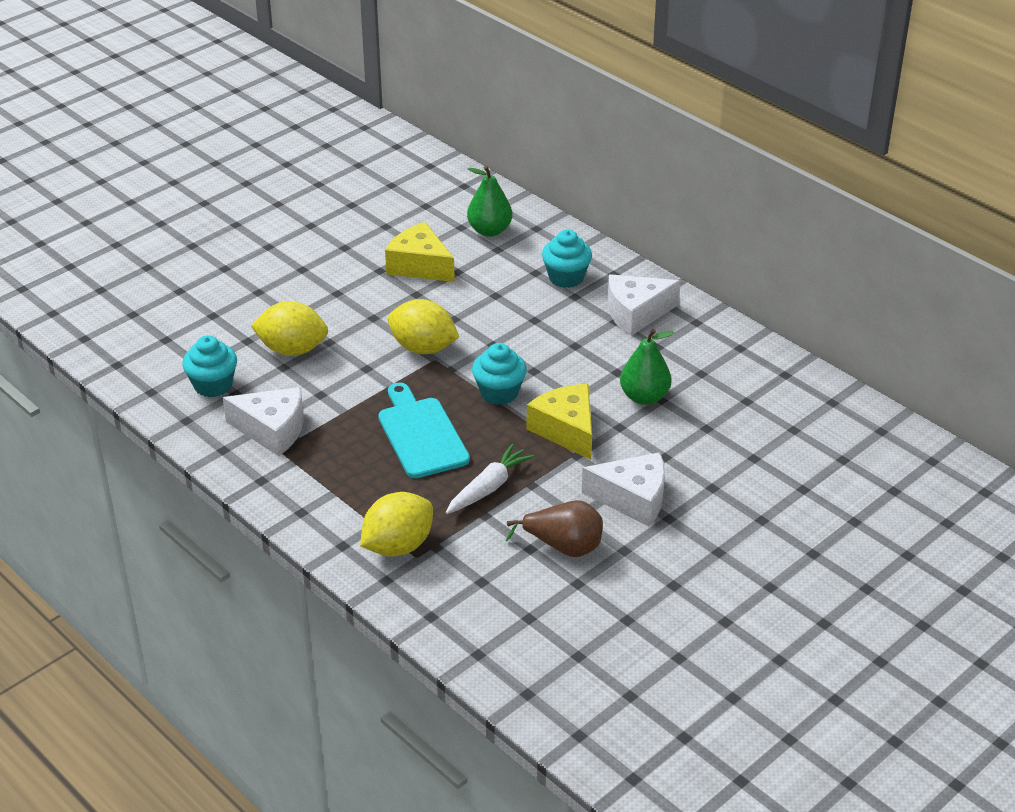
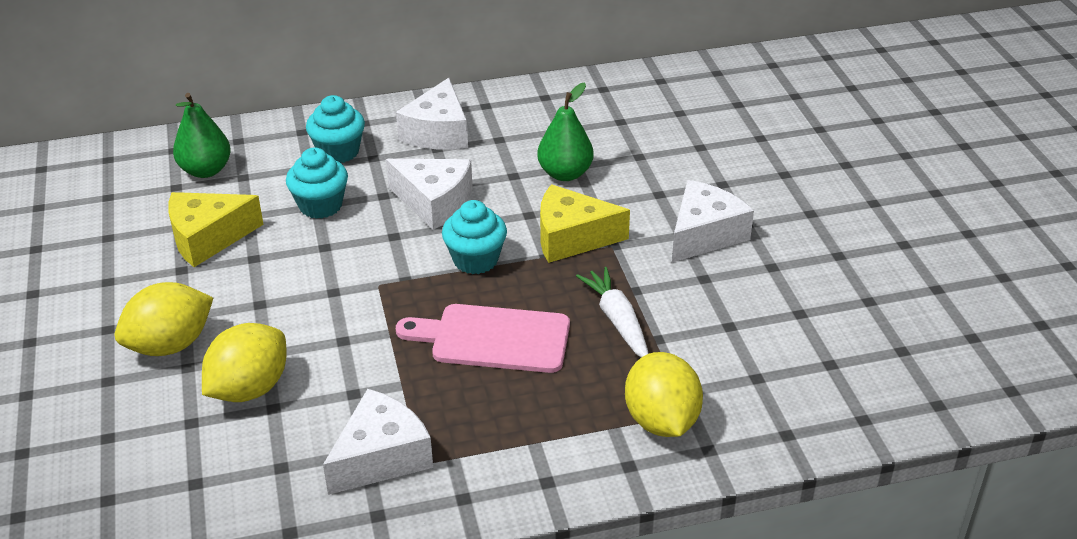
camera: 60 degrees left, 0 degrees up
turquoise cupcake [182,335,237,397] -> turquoise cupcake moved to [286,147,348,219]
turquoise cutting board [378,382,470,478] -> pink cutting board [396,304,570,373]
yellow lemon [388,299,459,354] -> yellow lemon moved to [115,282,213,356]
brown pear [506,500,603,557] -> none
none -> white cheese [386,159,473,230]

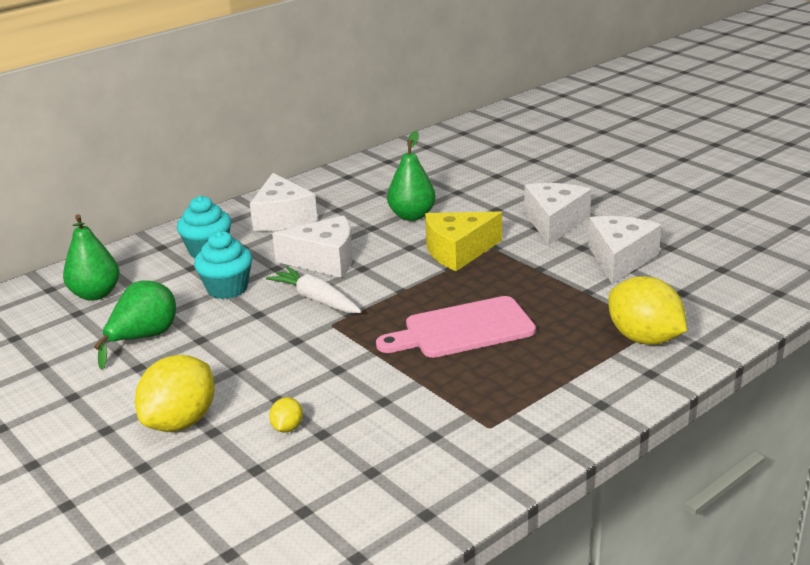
camera: 25 degrees left, 10 degrees down
yellow cheese [168,192,264,267] -> green pear [94,280,176,370]
yellow lemon [202,323,287,402] -> yellow lemon [269,397,303,433], size x0.45
white cheese [323,389,433,495] -> white cheese moved to [588,216,661,284]
turquoise cupcake [442,200,507,274] -> none
white carrot [576,267,649,358] -> white carrot moved to [266,266,361,313]

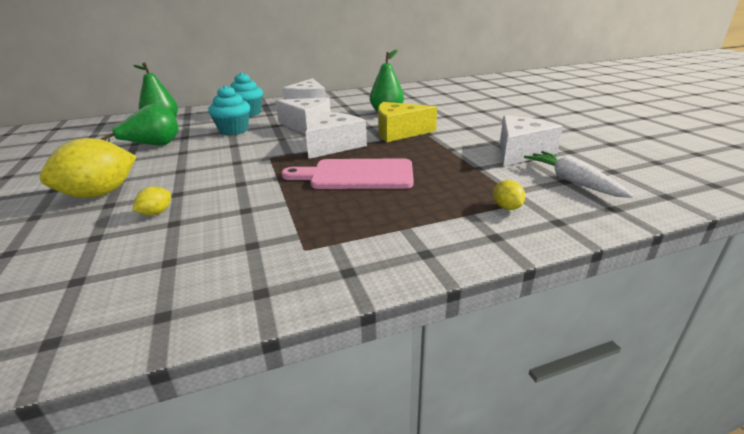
camera: 20 degrees right, 0 degrees up
white carrot [266,266,361,313] -> white carrot moved to [524,151,633,198]
white cheese [524,183,591,245] -> white cheese moved to [306,112,367,159]
yellow lemon [609,276,687,345] -> yellow lemon [493,180,525,210], size x0.45

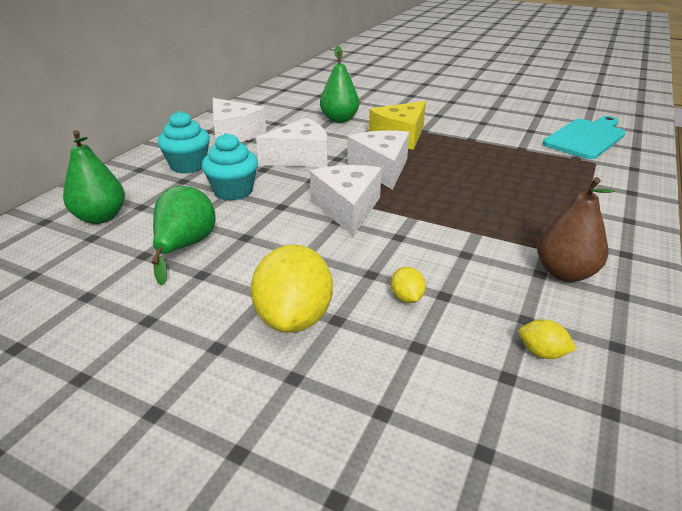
camera: 45 degrees left, 5 degrees up
pink cutting board [282,158,414,189] -> none
yellow lemon [493,180,525,210] -> yellow lemon moved to [519,319,577,359]
white cheese [500,116,563,166] -> white cheese moved to [310,165,382,236]
white carrot [524,151,633,198] -> turquoise cutting board [543,116,626,159]
none -> brown pear [537,177,615,282]

